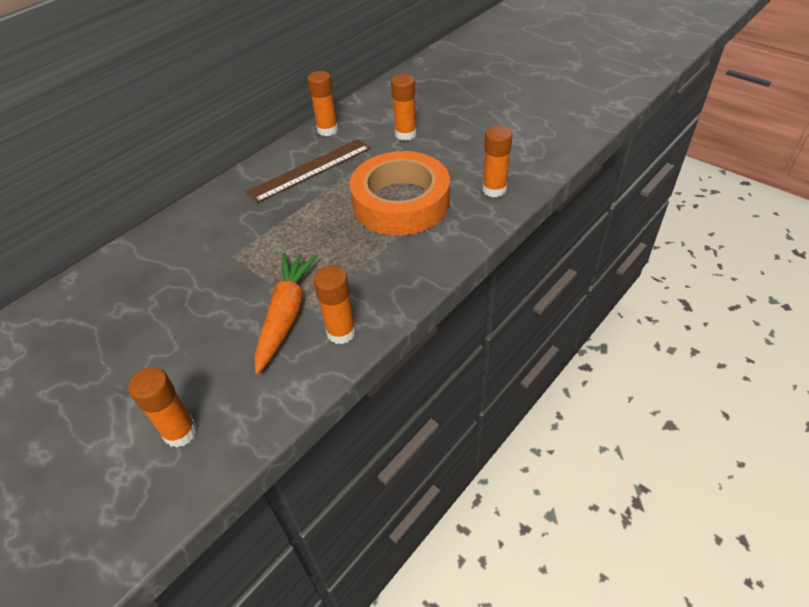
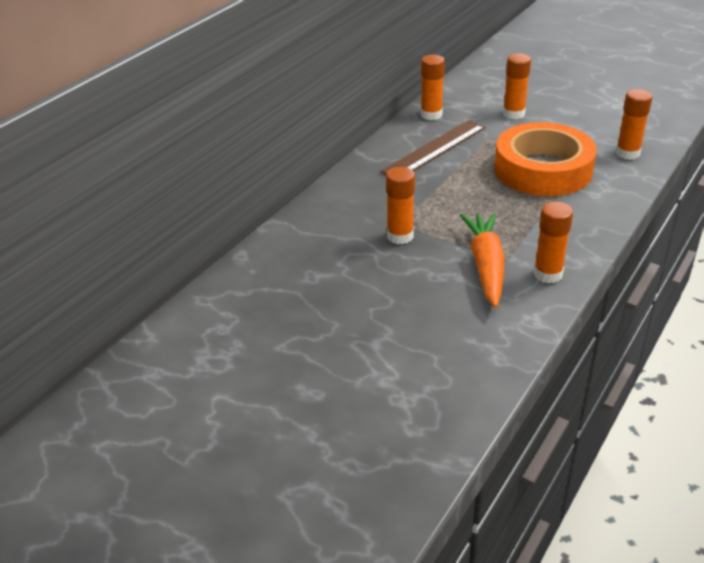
camera: 10 degrees left, 10 degrees down
orange glue stick [128,367,197,447] -> orange glue stick moved to [386,167,415,244]

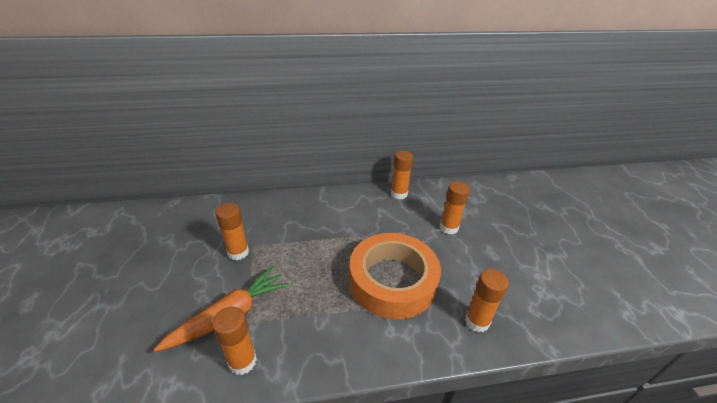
camera: 45 degrees right, 0 degrees up
brown ruler [381,120,485,174] -> none

